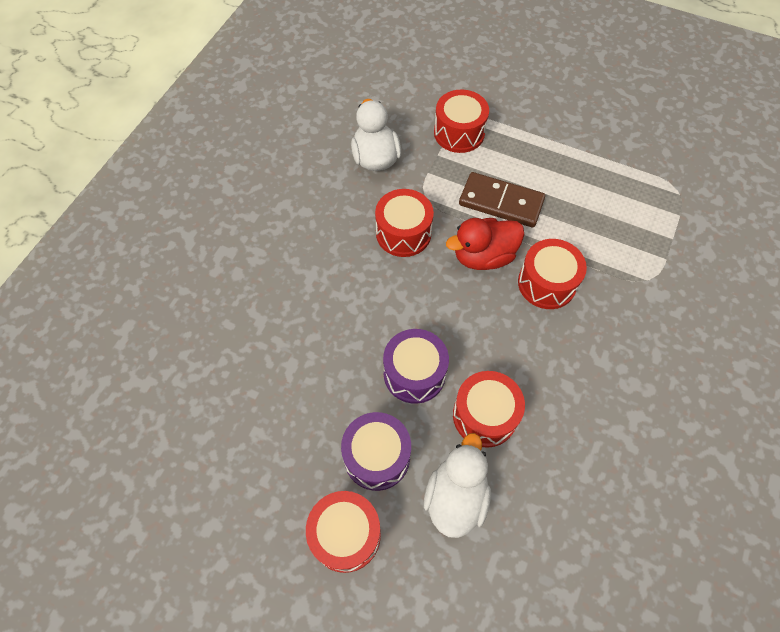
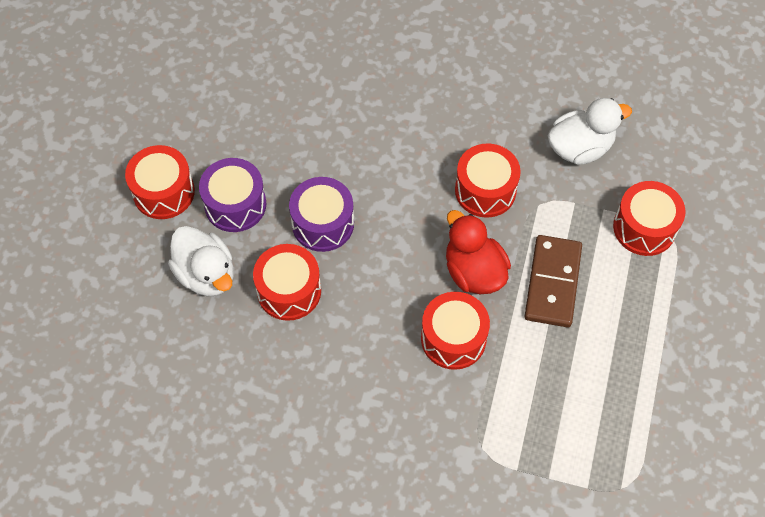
camera: 80 degrees right, 0 degrees up
white duck [424,433,491,538] -> white duck turned 45 degrees clockwise [168,226,234,296]

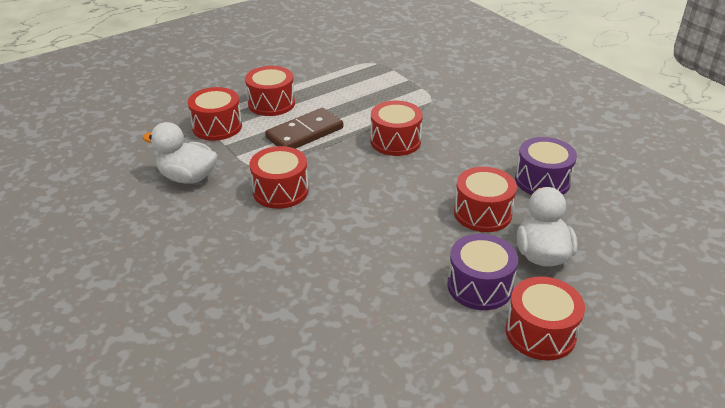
camera: 140 degrees left, 25 degrees down
purple drum [289,177,354,252] -> purple drum moved to [515,137,577,195]
red duck [446,210,511,294] -> none
none -> red drum [245,66,295,116]

